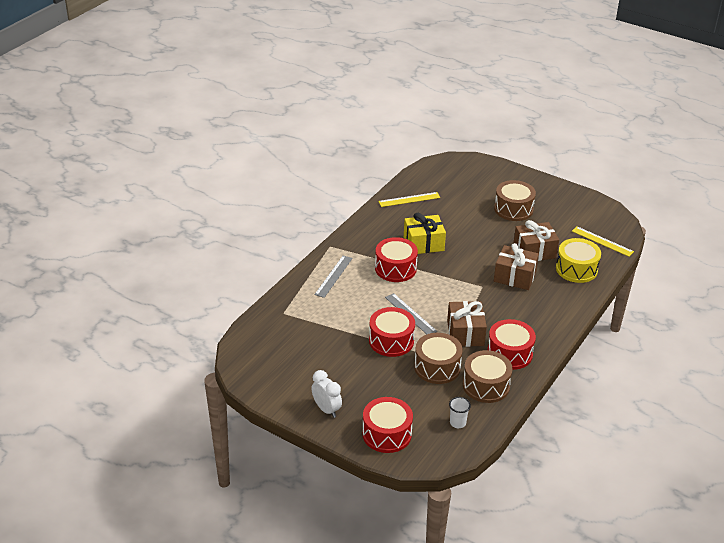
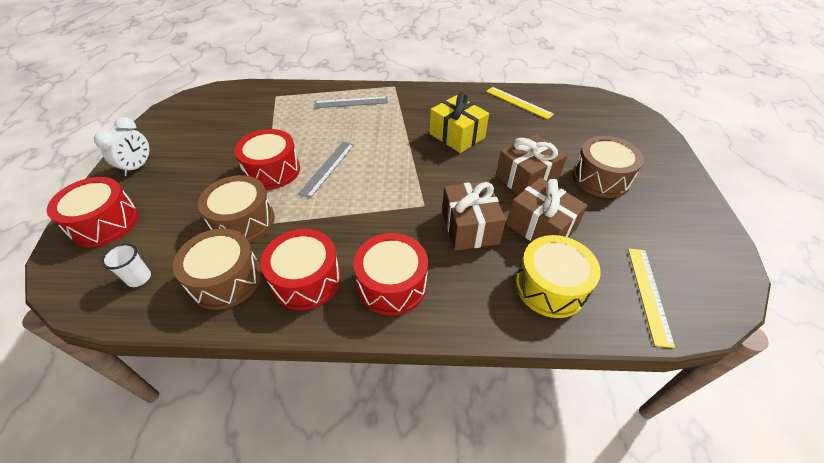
camera: 60 degrees right, 10 degrees up
red drum [375,237,418,282] -> red drum moved to [353,233,428,315]
brown gift [447,301,487,347] -> brown gift moved to [496,134,567,195]

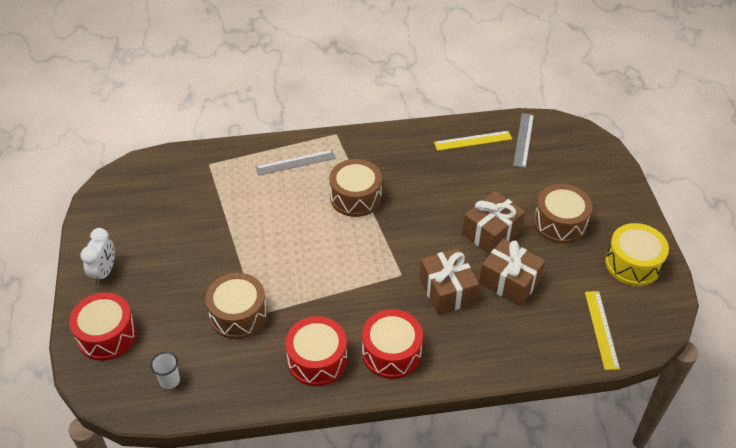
camera: 10 degrees left, 0 degrees up
brown drum [173,228,262,310] -> brown drum moved to [329,159,382,217]
red drum [234,129,300,190] -> none
grey ruler [298,142,354,198] -> grey ruler moved to [513,113,534,168]
yellow gift [430,93,489,153] -> none
yellow ruler [486,87,554,119] -> yellow ruler turned 45 degrees counterclockwise [434,131,512,151]
yellow drum [515,235,601,318] -> yellow drum moved to [605,223,669,286]

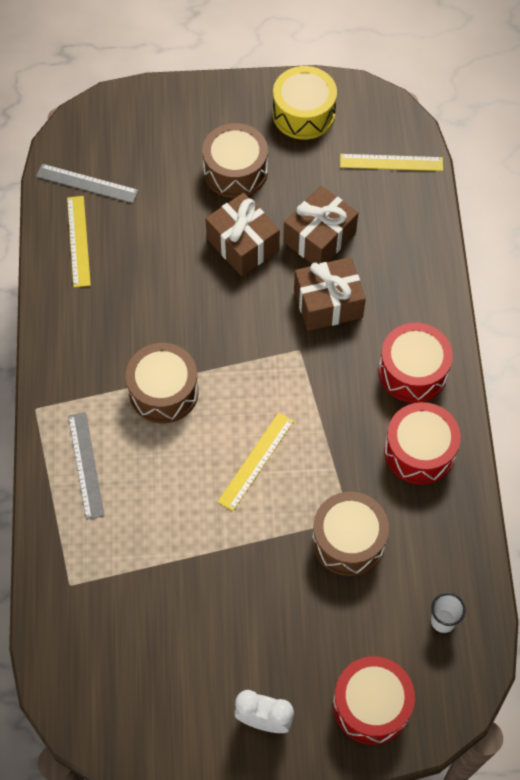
camera: 85 degrees left, 15 degrees up
none -> yellow ruler [218,412,294,511]

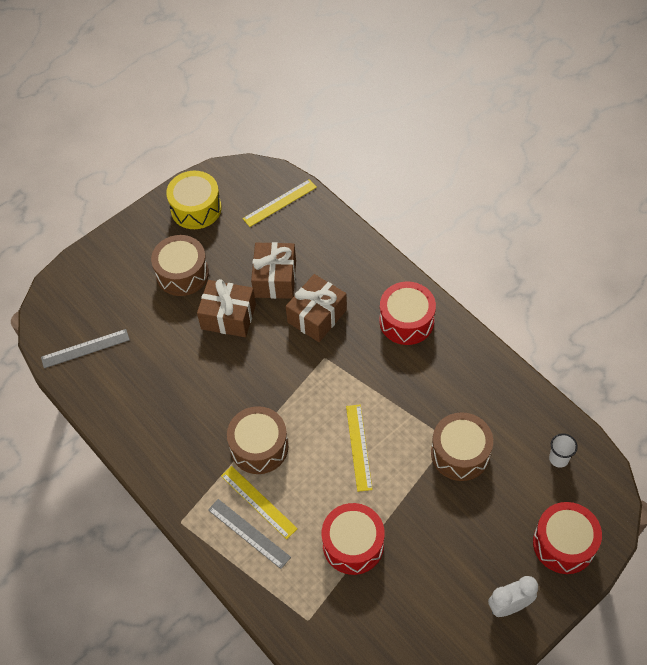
camera: 35 degrees left, 5 degrees down
yellow ruler [67,196,91,288] -> yellow ruler moved to [221,466,298,539]
red drum [384,402,461,485] -> red drum moved to [322,503,385,575]

